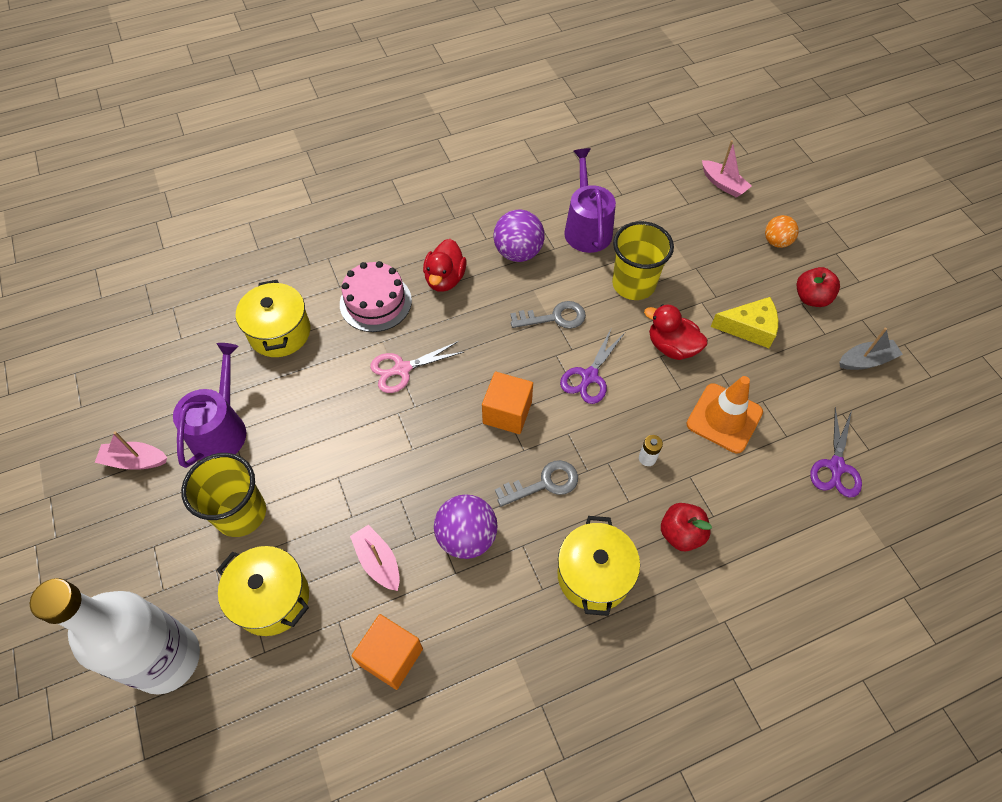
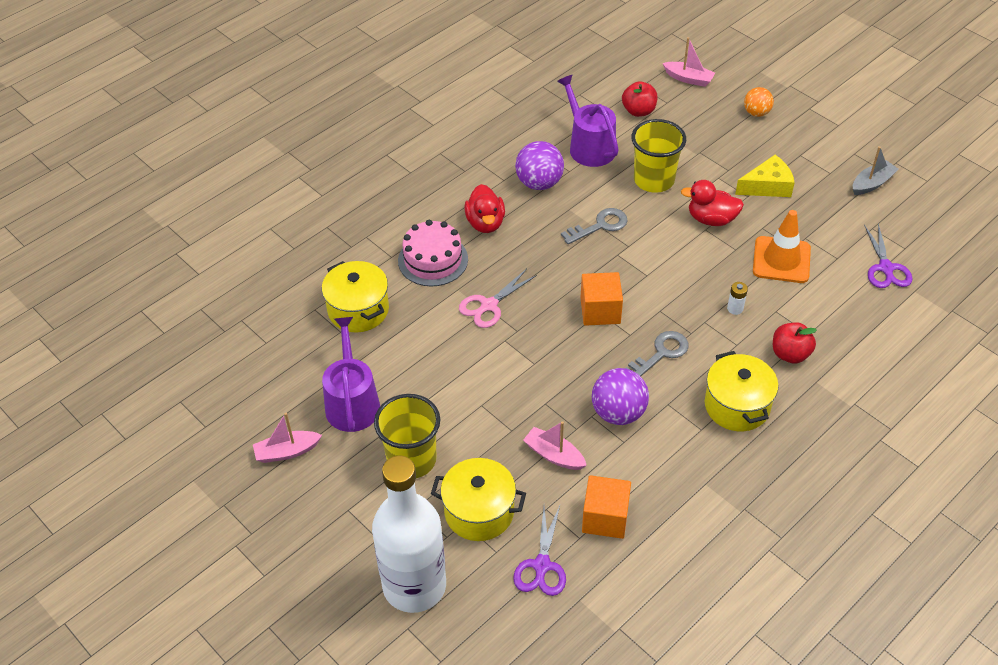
camera: 20 degrees left, 10 degrees down
purple scissors [560,327,625,404] -> purple scissors moved to [513,506,566,596]
red apple [796,267,840,307] -> red apple moved to [622,81,657,117]

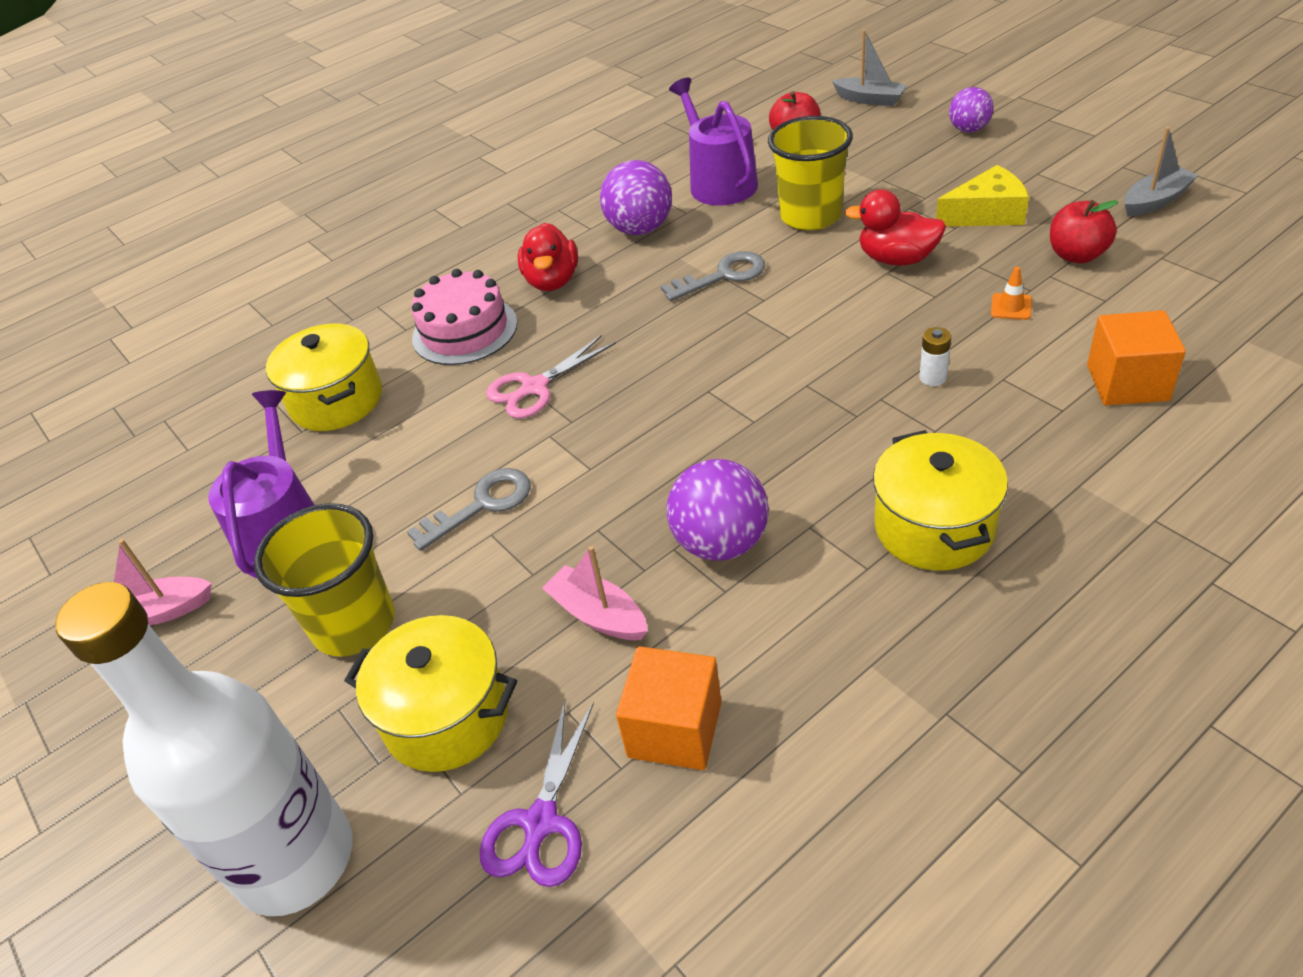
camera: 10 degrees right, 5 degrees down
orange cube [580,272,623,326] -> orange cube moved to [1087,310,1186,405]
grey key [625,331,689,376] -> grey key moved to [407,468,531,551]
pink boat [663,37,715,87] -> grey boat [832,30,907,106]
orange ball [744,87,774,117] -> purple ball [949,87,994,132]
orange traffic cone [753,210,811,283] -> orange traffic cone [991,267,1032,320], size x0.43
red apple [773,322,817,364] -> red apple moved to [1050,200,1118,263]
purple scissors [864,223,913,288] -> none

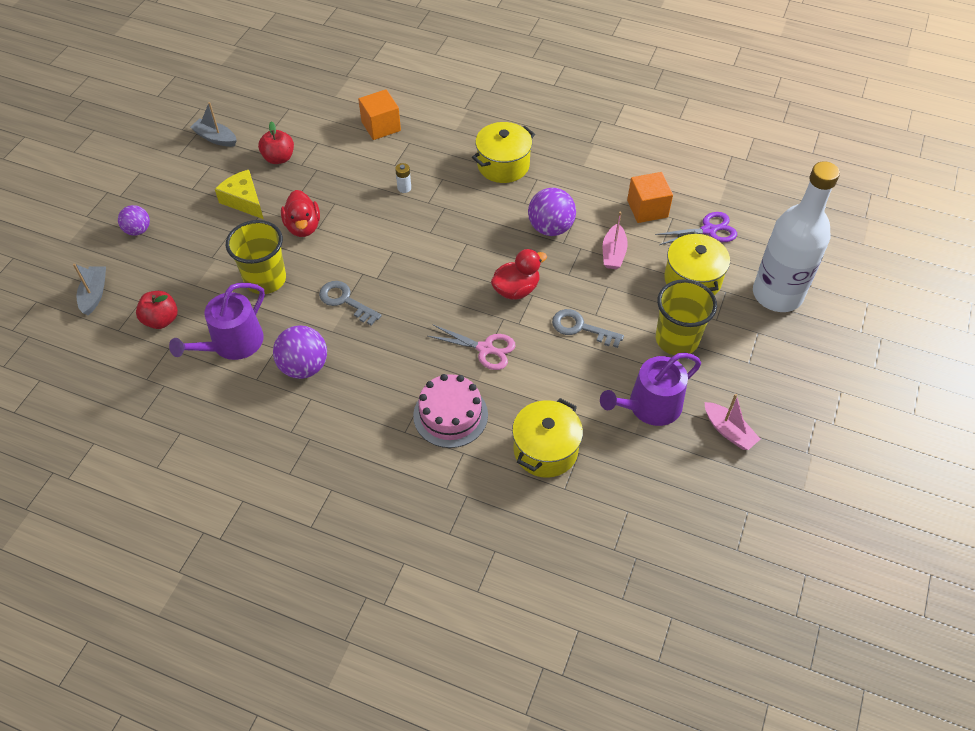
camera: 125 degrees left, 10 degrees up
red duck [518,223,578,291] -> red duck moved to [491,249,547,300]
orange traffic cone [991,267,1032,320] -> none

